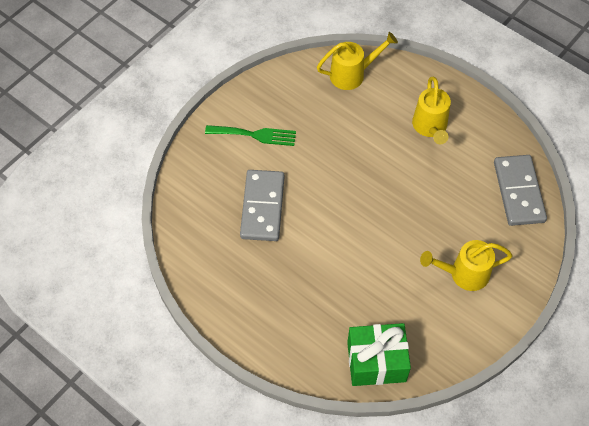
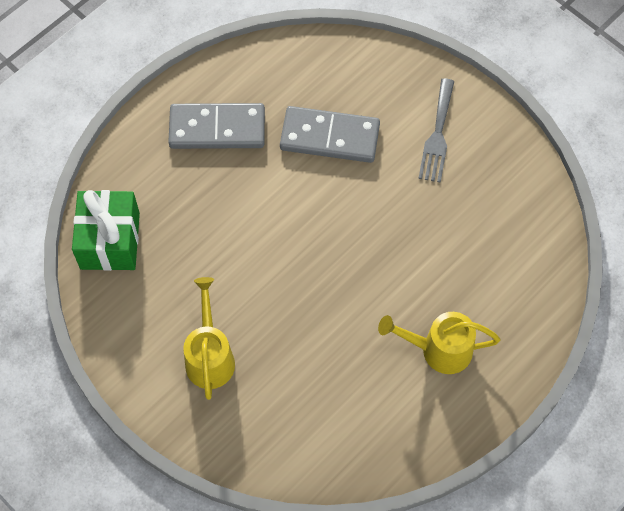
camera: 95 degrees right, 5 degrees up
green fork [205,125,296,146] -> grey fork [418,78,454,183]
yellow watering can [317,32,398,90] -> none
grey domino [494,155,547,226] -> grey domino moved to [168,103,265,149]

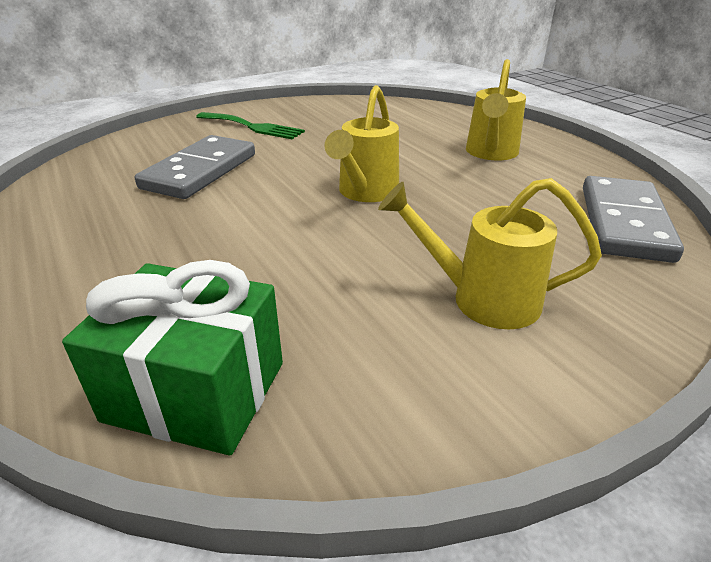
camera: 75 degrees left, 30 degrees down
grey domino [168,103,265,149] -> grey domino moved to [583,176,684,263]
grey fork [418,78,454,183] -> green fork [196,112,305,139]
none -> yellow watering can [324,85,399,202]

